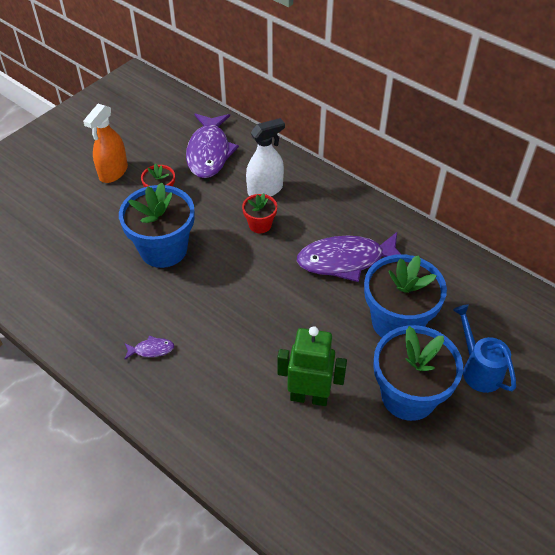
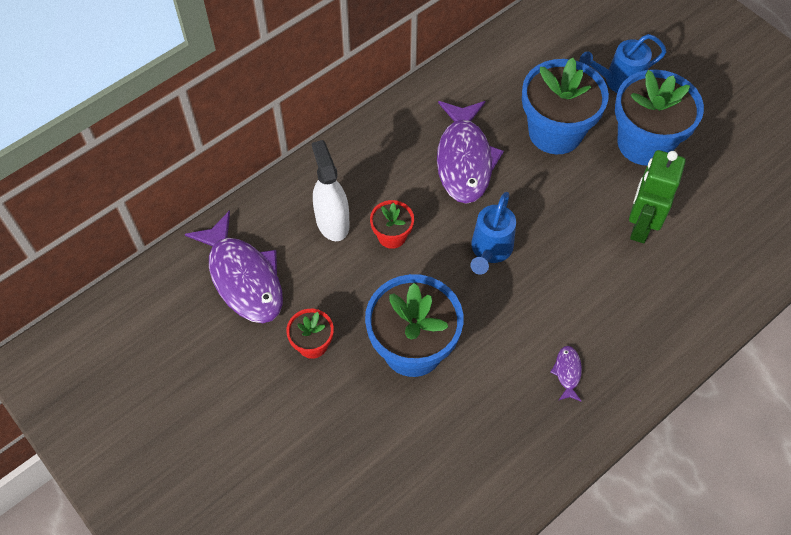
camera: 80 degrees left, 10 degrees up
orange spray bottle [83,104,128,183] -> none
purple fish [186,113,239,178] -> purple fish turned 45 degrees clockwise [185,210,283,323]
none -> blue watering can [470,192,516,275]

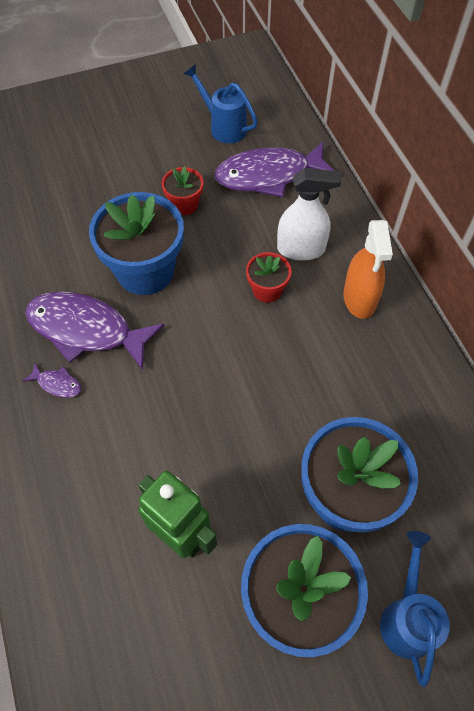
camera: 110 degrees right, 0 degrees up
purple fish [437,101,504,204] -> purple fish moved to [25,292,164,370]
blue watering can [470,192,516,275] -> blue watering can moved to [184,64,258,143]
none -> orange spray bottle [343,220,393,319]

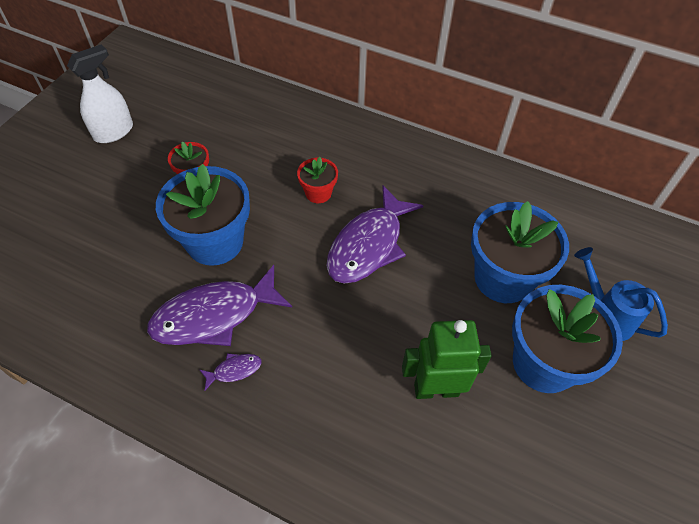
camera: 45 degrees left, 5 degrees down
blue watering can [184,64,258,143] -> none
purple fish [214,141,335,197] -> purple fish moved to [326,186,423,284]
white spray bottle [277,168,341,261] -> white spray bottle moved to [67,44,133,143]
orange spray bottle [343,220,393,319] -> none

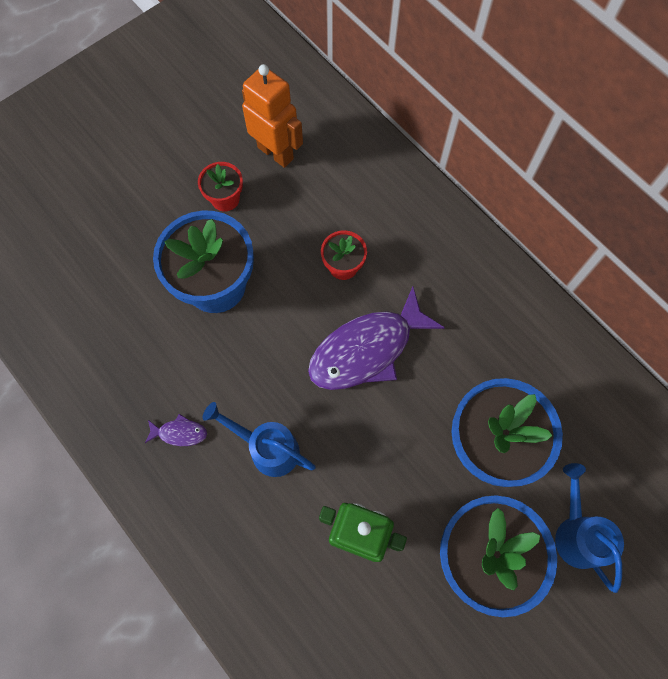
camera: 25 degrees right, 15 degrees up
white spray bottle [67,44,133,143] -> none
purple fish [147,265,292,346] -> none
none -> blue watering can [203,402,316,477]
none -> orange robot [242,64,303,168]

